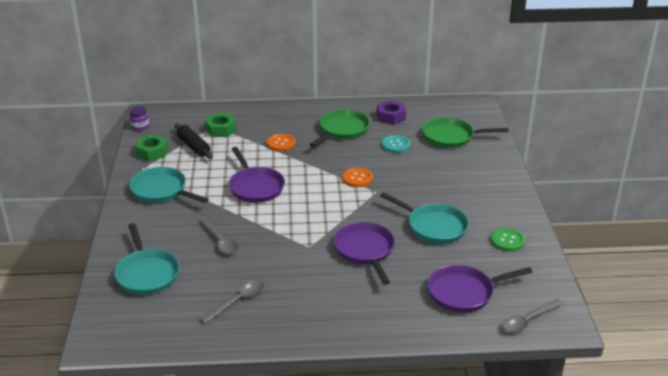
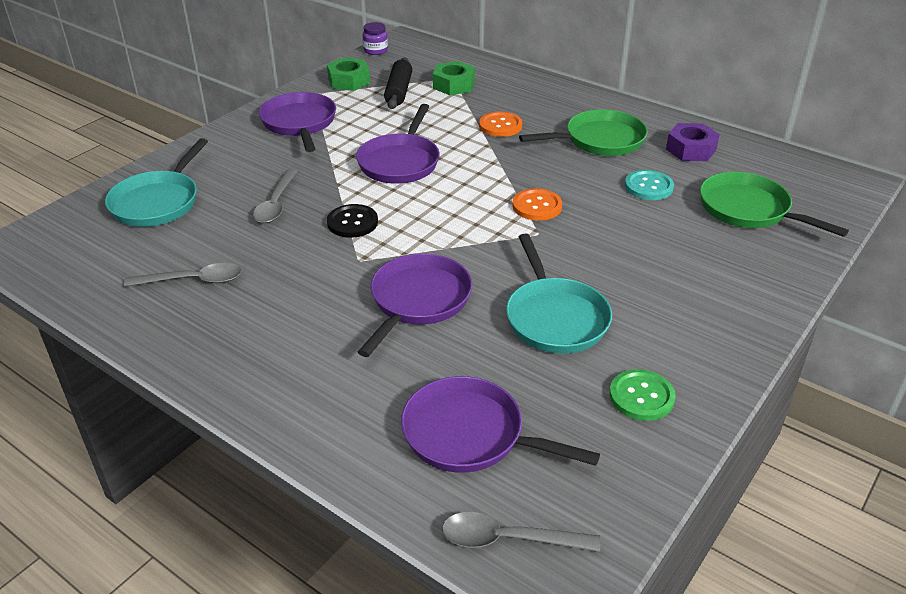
camera: 40 degrees right, 5 degrees up
turquoise pan [129,167,209,203] -> purple pan [259,92,336,152]
none -> black button [327,204,378,238]

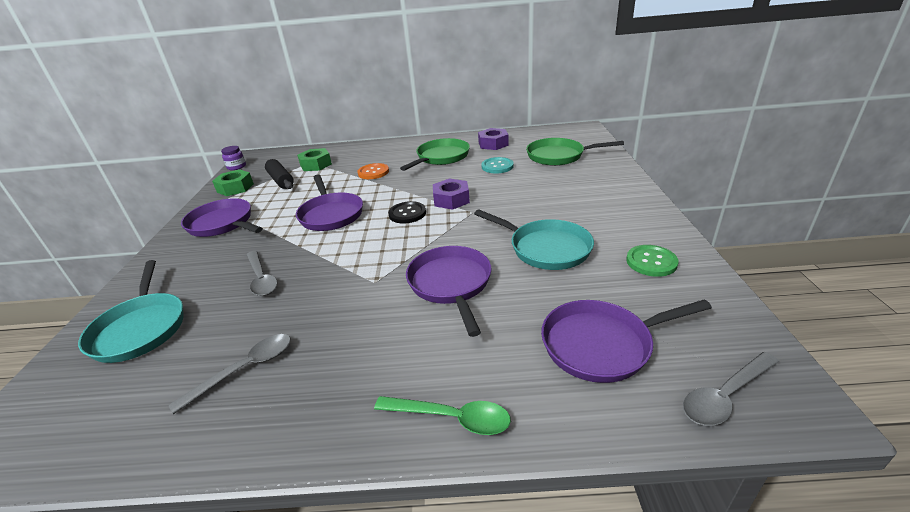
camera: 35 degrees left, 5 degrees down
black button [327,204,378,238] -> black button moved to [388,201,426,224]
orange button [512,188,562,221] -> purple nut [433,179,470,210]
none -> green spoon [374,396,511,435]

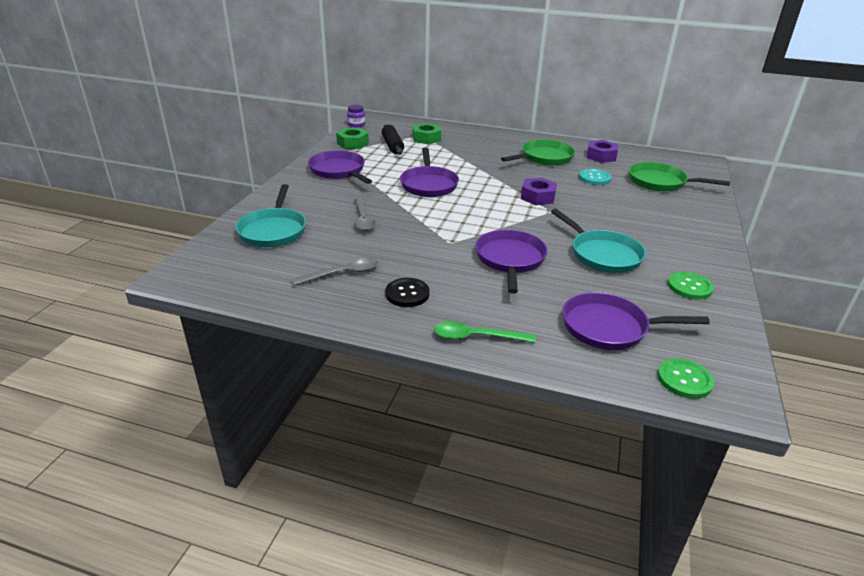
camera: 15 degrees right, 0 degrees up
orange button [357,163,389,179] -> none
green spoon [374,396,511,435] -> green spoon turned 150 degrees clockwise [434,321,536,343]
black button [388,201,426,224] -> black button moved to [385,278,430,307]
grey spoon [683,352,779,426] -> green button [658,358,714,399]

